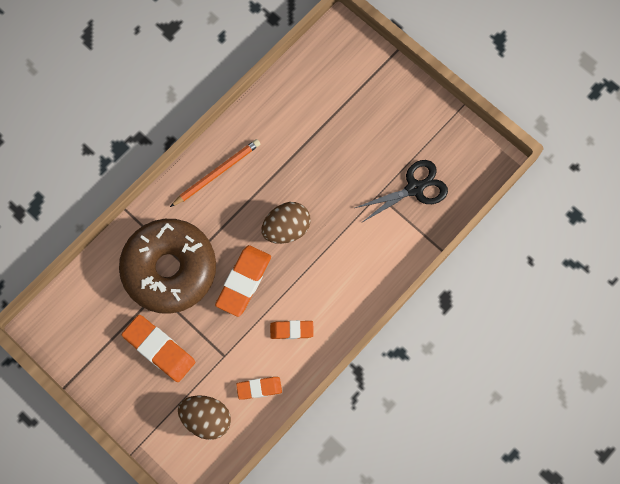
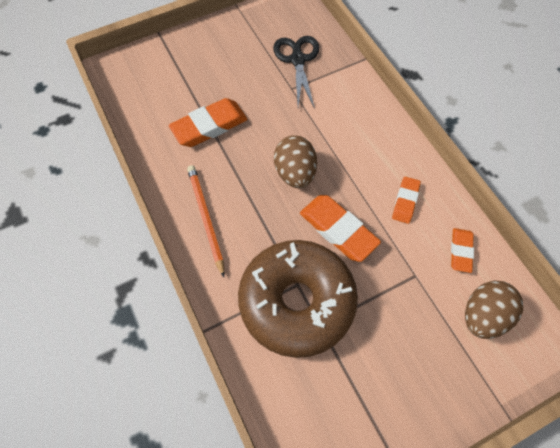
camera: 70 degrees left, 10 degrees down
orange eraser [122,315,195,382] -> orange eraser moved to [169,98,248,147]

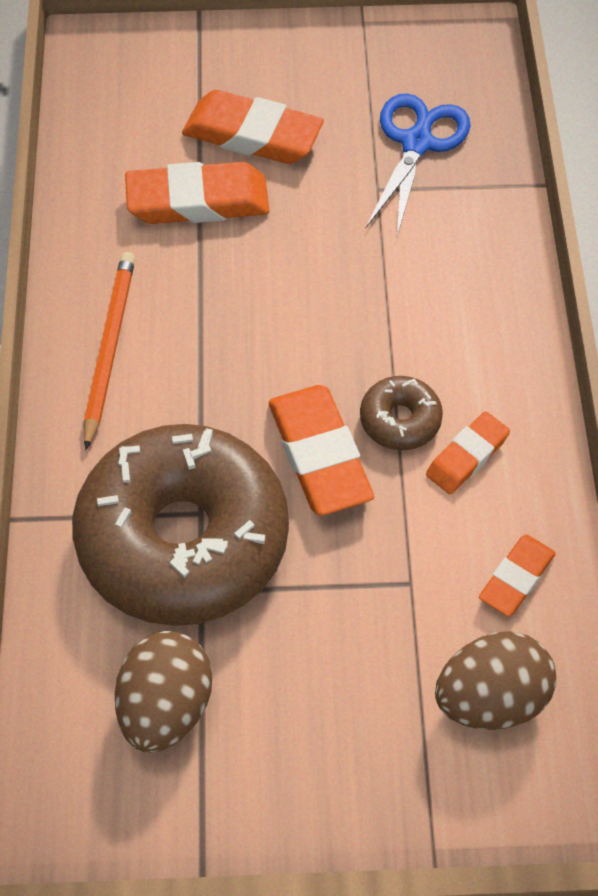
camera: 25 degrees right, 5 degrees down
black scissors [273,36,319,109] -> blue scissors [365,94,471,236]
brown egg [274,135,317,188] -> brown egg moved to [115,631,212,753]
none -> orange eraser [182,90,324,164]
none -> brown donut [360,376,443,450]

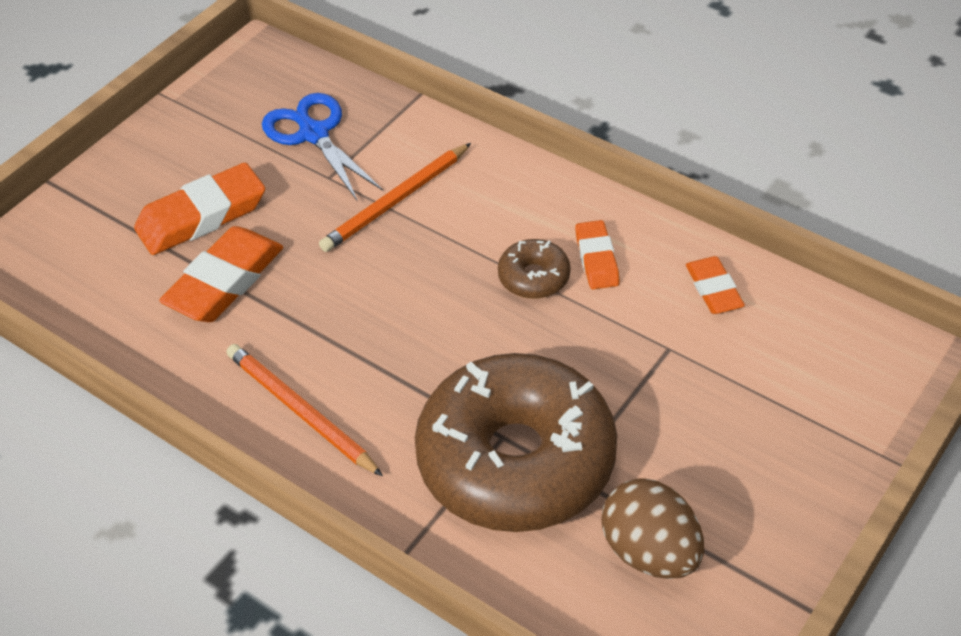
camera: 50 degrees left, 10 degrees down
orange eraser [269,385,374,516] -> none
brown egg [435,631,556,730] -> none
none -> orange pencil [319,143,471,252]

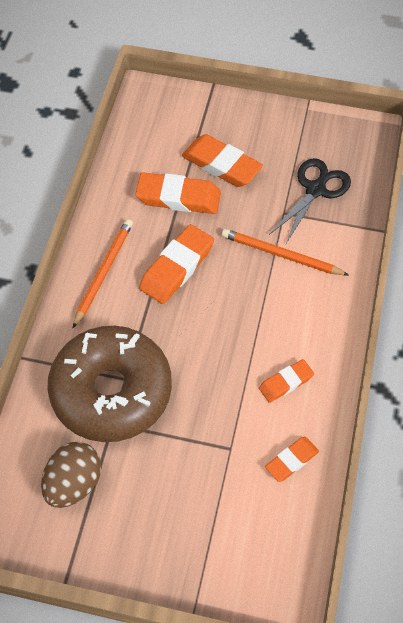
camera: 65 degrees right, 10 degrees up
blue scissors [262,93,383,202] -> black scissors [269,158,351,243]
brown donut [498,239,571,299] -> none
none -> orange eraser [139,224,214,304]

